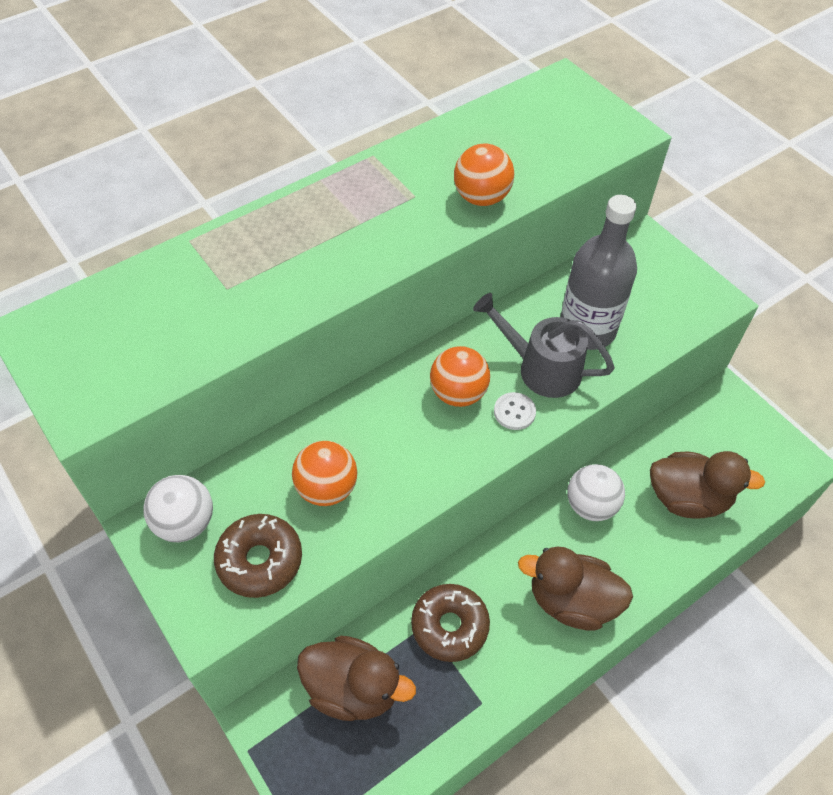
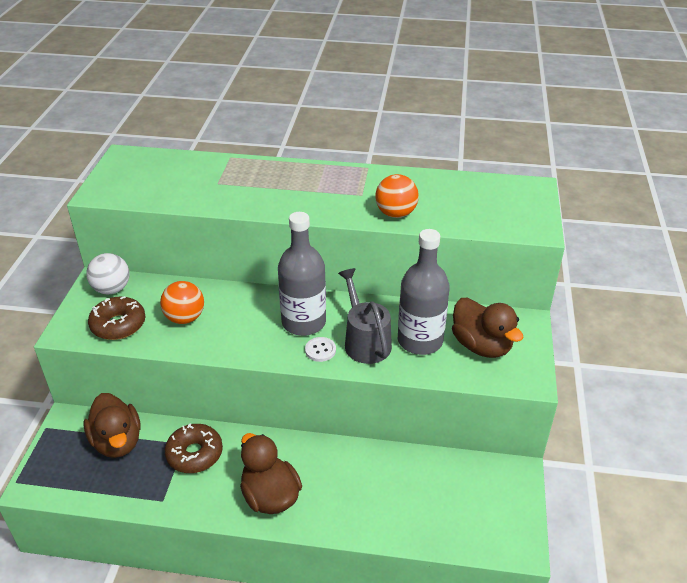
camera: 45 degrees right, 15 degrees down
orange ball [430,346,490,407] -> grey bottle [278,212,326,336]
white ball [567,464,625,521] -> none
brown duck [650,451,765,519] -> brown duck moved to [452,298,524,358]

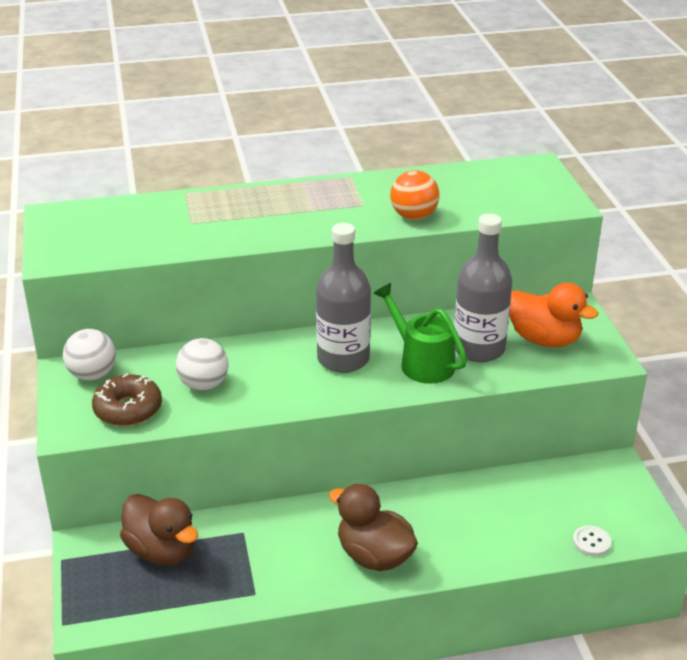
camera: 20 degrees left, 5 degrees down
orange ball [160,281,204,324] -> white ball [176,338,228,391]
brown donut [165,423,223,473] -> none
white button [305,337,336,362] -> white button moved to [573,525,612,556]
grey watering can [338,268,392,364] -> green watering can [373,283,467,384]
brown duck [452,298,524,358] -> orange duck [509,282,598,347]

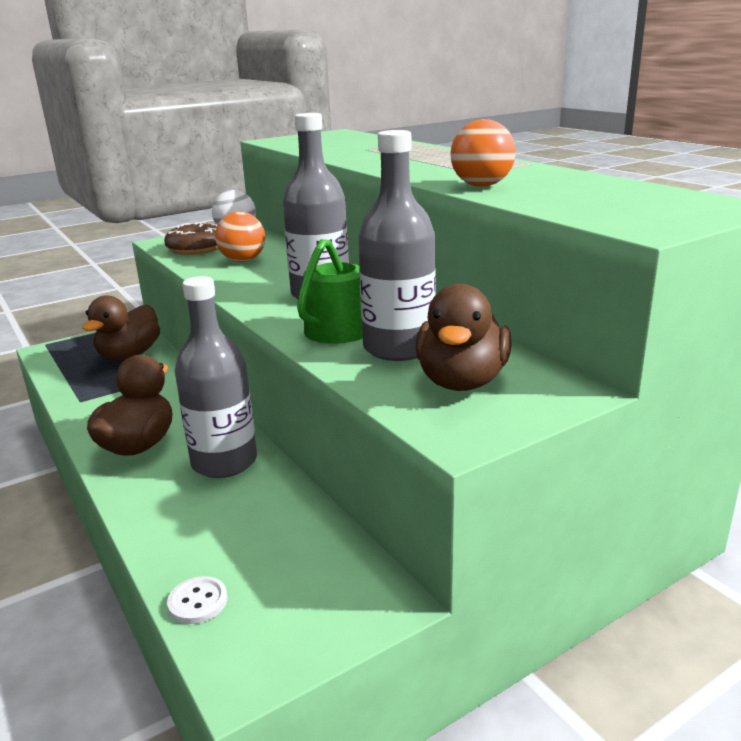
camera: 70 degrees right, 10 degrees down
white ball [176,338,228,391] -> orange ball [215,212,265,262]
orange duck [509,282,598,347] -> brown duck [415,284,511,391]
none -> grey bottle [175,276,257,478]

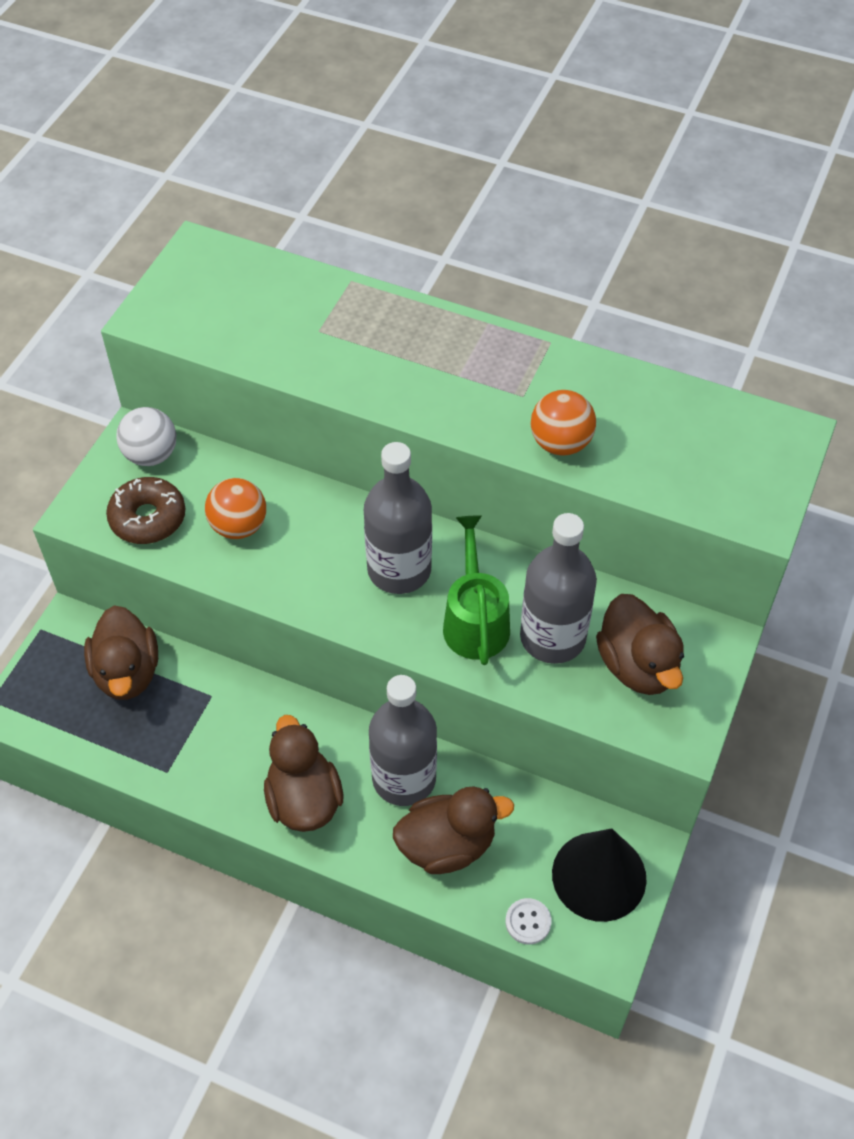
camera: 35 degrees left, 30 degrees up
none -> brown duck [393,787,514,874]
none -> black cone [552,828,647,922]

